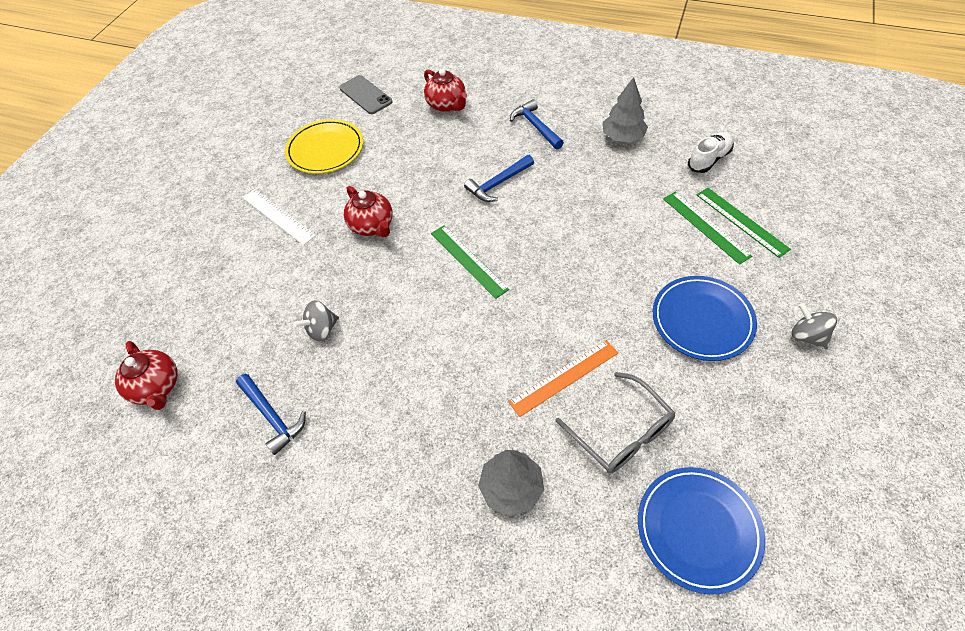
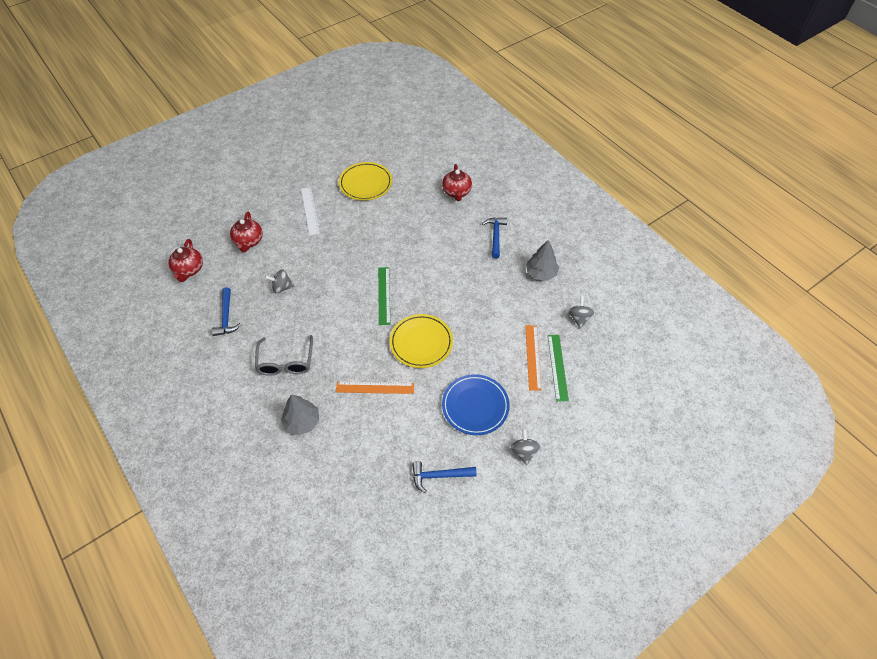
camera: 30 degrees right, 0 degrees up
grey phone [339,75,392,114] -> none
red teapot [344,186,393,237] -> red teapot moved to [230,212,263,252]
blue hammer [464,155,534,202] -> blue hammer moved to [412,461,477,493]
grey glasses [555,372,675,473] -> grey glasses moved to [255,335,313,376]
blue plate [638,467,765,595] -> none
green ruler [663,192,752,265] -> orange ruler [525,325,541,391]
white shoe [688,132,734,173] -> grey spinning top [568,296,595,329]
none -> yellow plate [390,314,453,368]

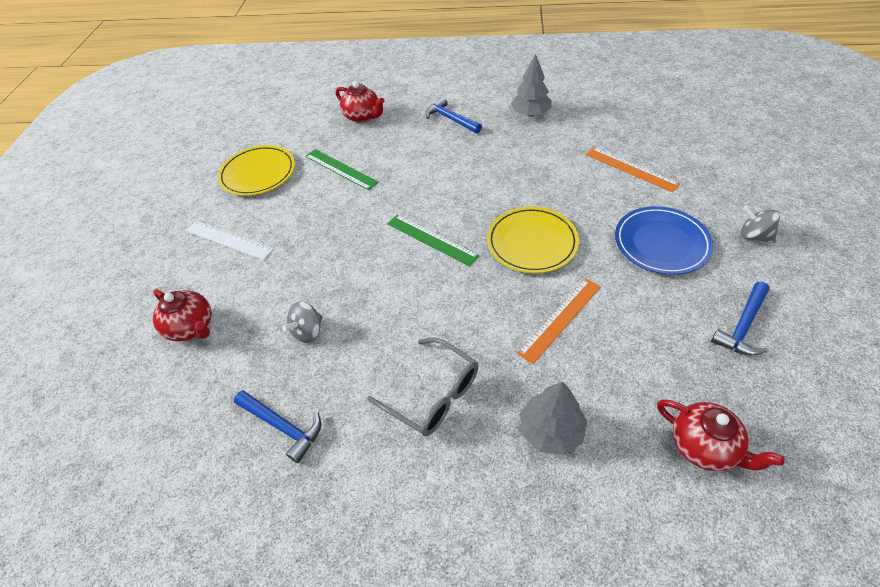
camera: 45 degrees left, 5 degrees down
red teapot [168,239,203,282] -> red teapot moved to [657,399,785,471]
green ruler [548,335,569,401] -> green ruler moved to [305,149,378,190]
grey spinning top [568,296,595,329] -> none

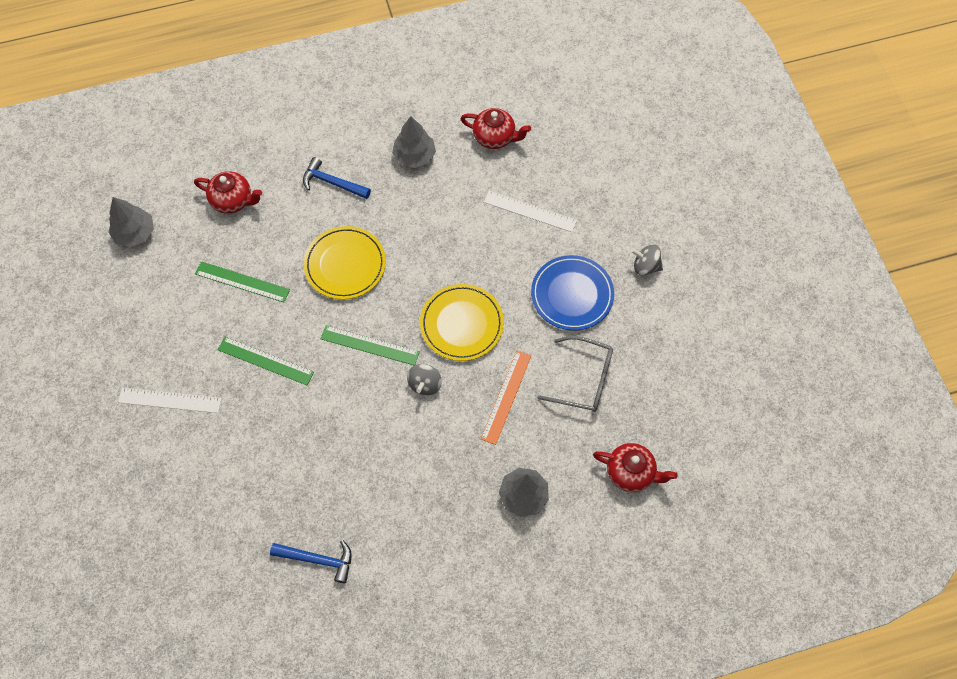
camera: 25 degrees left, 15 degrees up
red teapot [153,289,212,341] -> red teapot moved to [460,108,531,149]
yellow plate [217,145,295,196] -> yellow plate moved to [304,226,386,300]
grey spinning top [282,302,323,343] -> grey spinning top moved to [407,364,442,396]
grey glasses [367,338,478,436] -> grey glasses moved to [537,336,613,412]
orange ruler [586,147,680,193] -> white ruler [484,190,577,232]
blue hammer [711,282,770,356] -> none
none -> grey tree [108,197,154,247]
none -> green ruler [218,337,314,385]

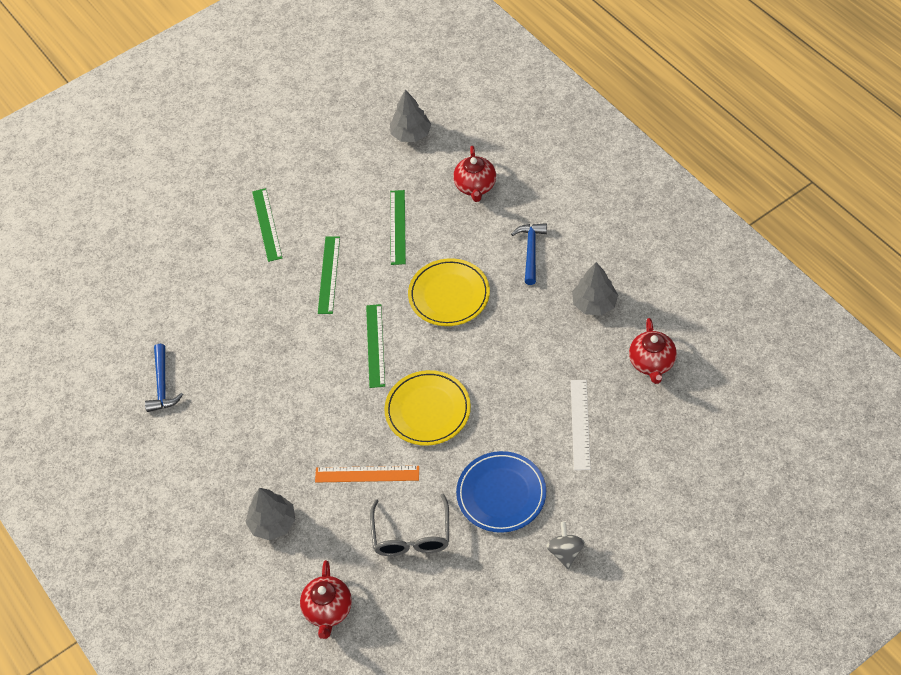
camera: 75 degrees right, 10 degrees down
white ruler [118,388,222,413] -> green ruler [252,188,282,262]
grey spinning top [407,364,442,396] -> none

